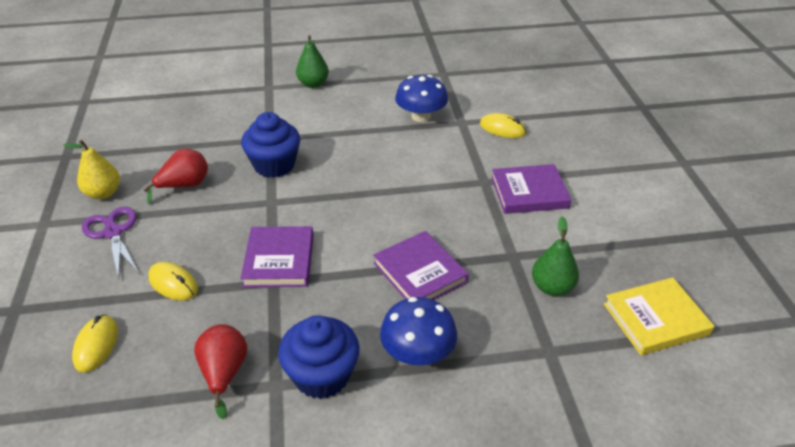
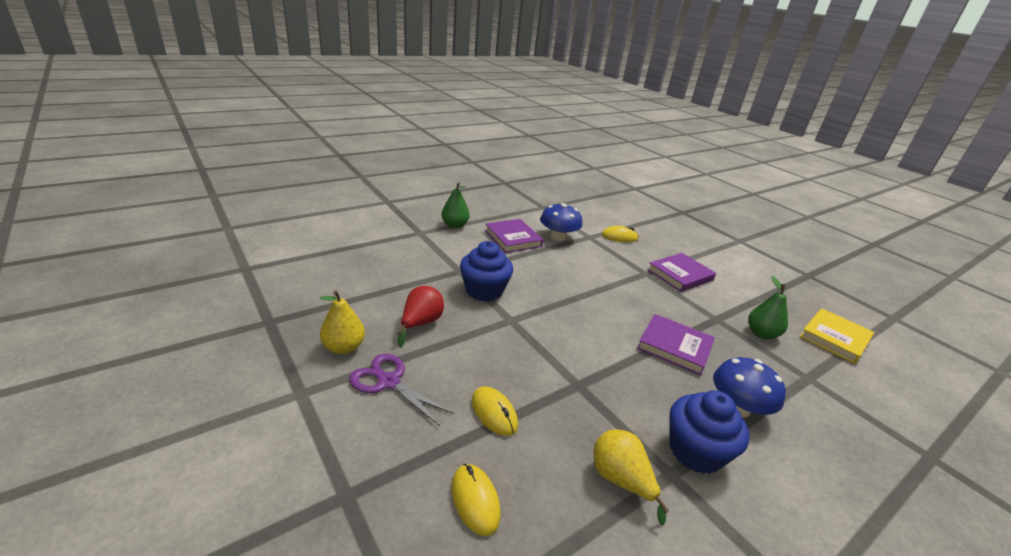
camera: 30 degrees left, 10 degrees down
yellow mouse [148,262,198,301] -> yellow mouse turned 45 degrees clockwise [472,386,518,436]
red pear [194,324,247,419] -> yellow pear [594,429,669,525]
purple book [240,226,314,288] -> purple book moved to [485,219,543,253]

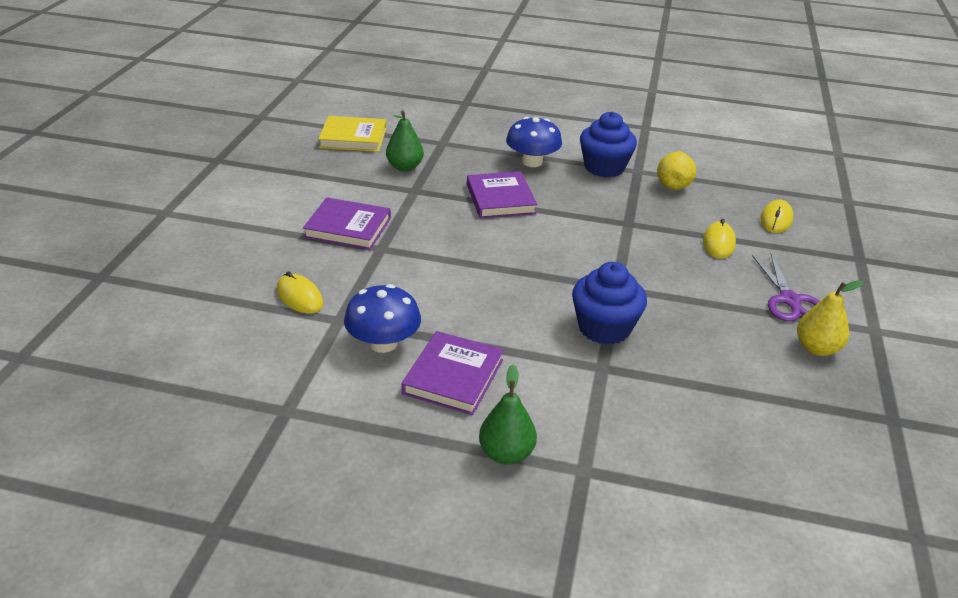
camera: 130 degrees left, 5 degrees up
red pear [398,286,444,347] -> none

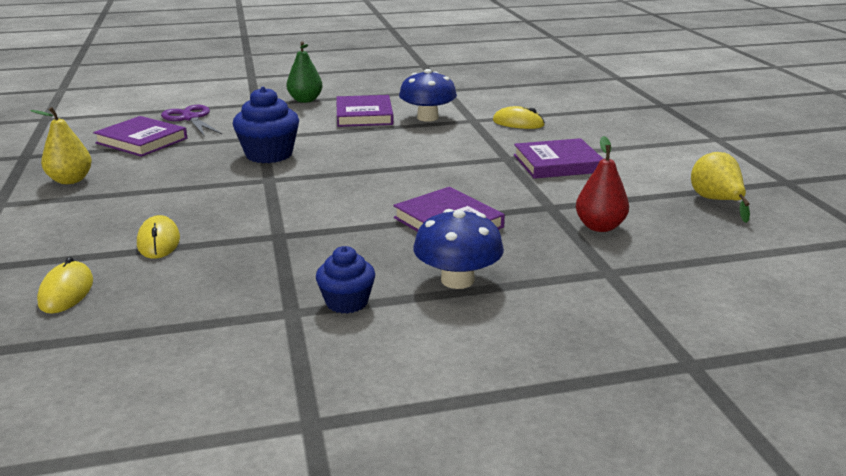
camera: 155 degrees right, 10 degrees down
yellow book [318,116,386,152] -> none
green pear [386,110,424,172] -> red pear [576,136,629,232]
blue cupcake [580,112,637,177] -> blue cupcake [316,246,375,314], size x0.63
yellow pear [657,151,696,190] -> yellow pear moved to [691,152,750,223]
purple scissors [752,254,820,322] -> purple scissors moved to [161,105,222,137]
none -> purple book [93,116,187,157]

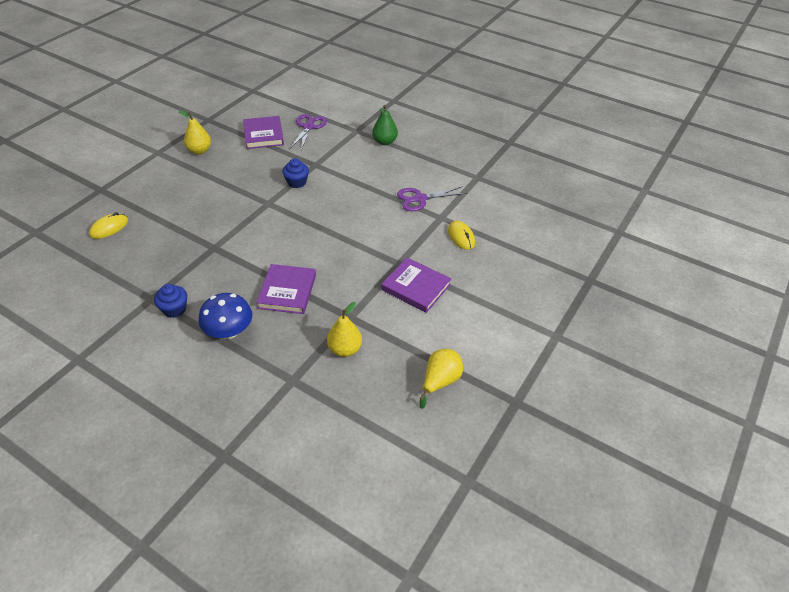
camera: 45 degrees right, 20 degrees up
yellow mouse [137,215,180,259] -> none
blue cupcake [233,87,299,163] -> blue cupcake [282,158,309,188], size x0.63
purple book [336,95,394,127] -> none
blue mushroom [399,69,457,122] -> purple scissors [397,186,467,211]
red pear [576,136,629,232] -> yellow pear [327,302,362,357]

